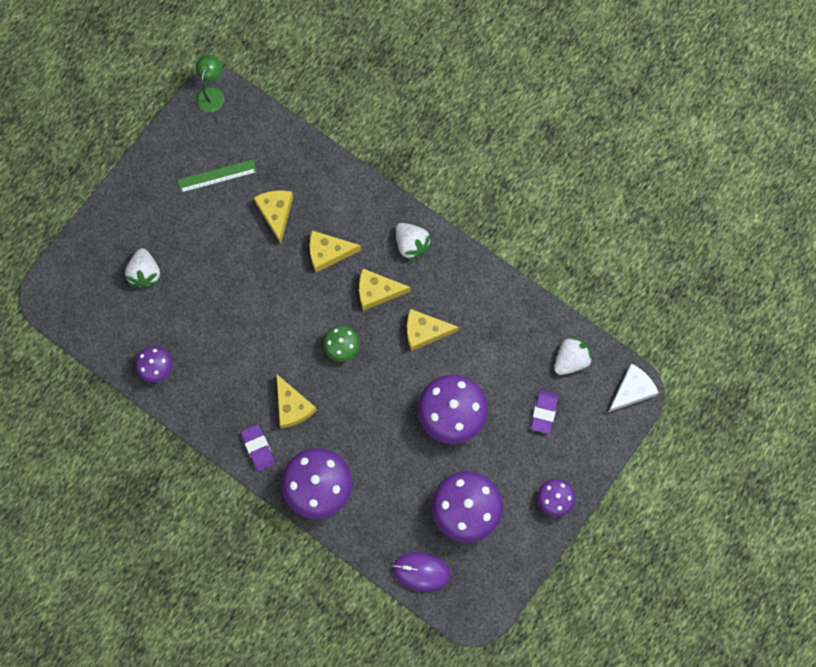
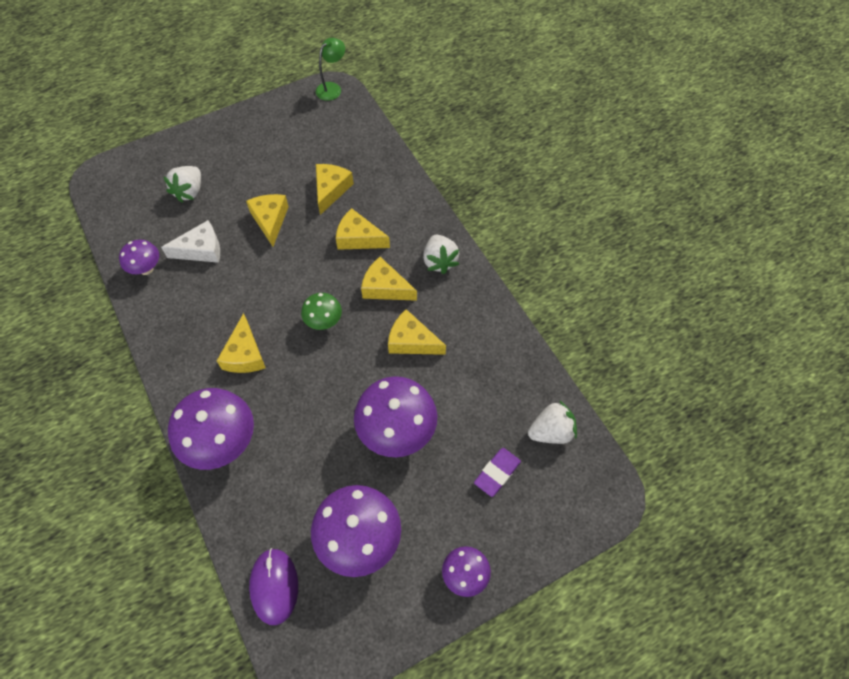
camera: 25 degrees right, 15 degrees down
green ruler [178,159,257,193] -> none
purple eraser [241,424,275,472] -> none
purple mouse [393,552,450,592] -> purple mouse turned 45 degrees clockwise [249,548,298,625]
white cheese [607,363,659,413] -> white cheese moved to [161,220,220,263]
none -> yellow cheese [246,194,289,246]

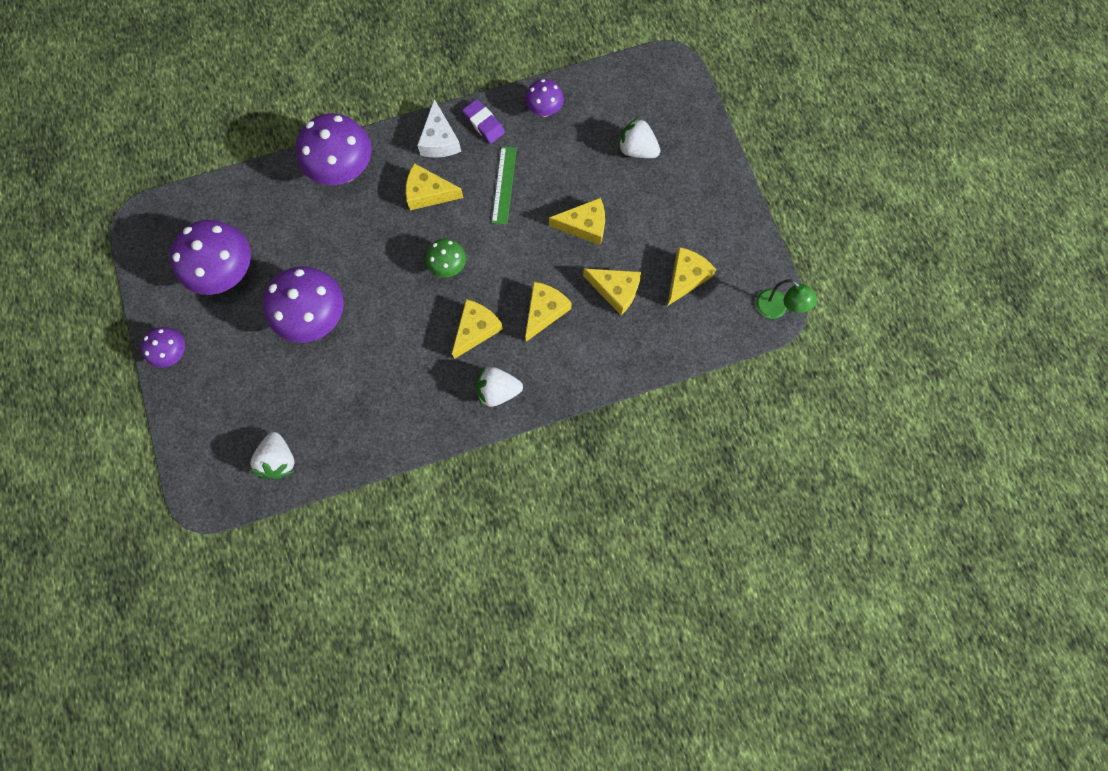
camera: 100 degrees right, 15 degrees up
white cheese [161,220,220,263] -> white cheese moved to [417,99,461,158]
purple mouse [249,548,298,625] -> none
yellow cheese [388,309,446,355] -> yellow cheese moved to [667,247,716,306]
purple eraser [474,448,521,497] -> purple eraser moved to [462,99,505,144]
none -> green ruler [492,146,517,225]

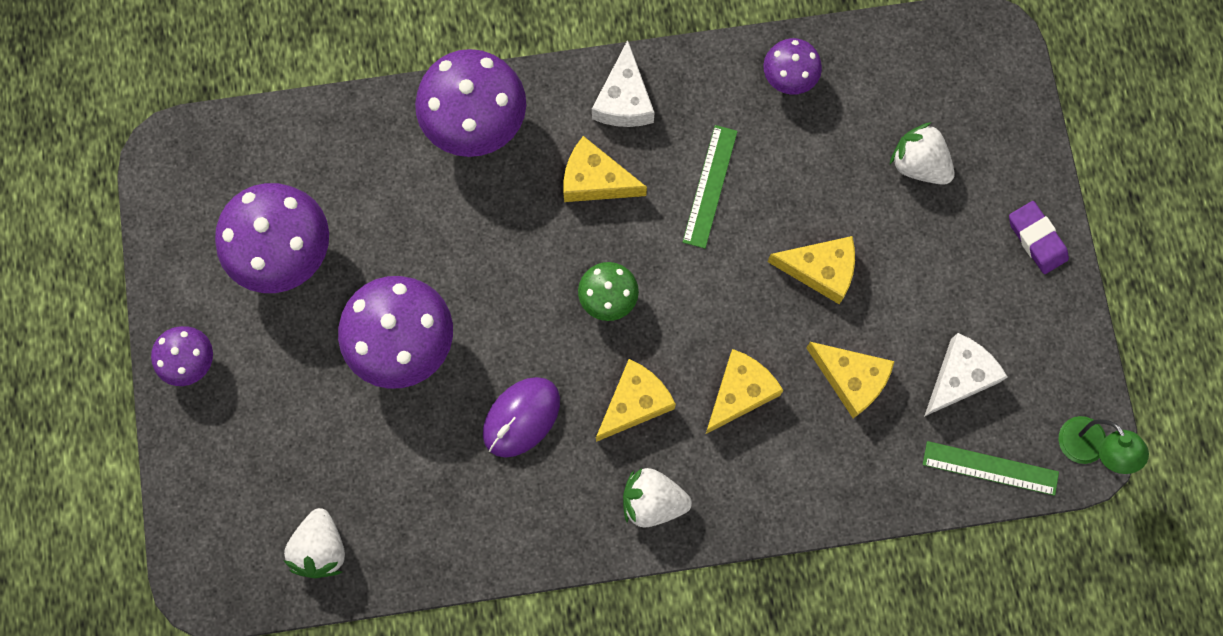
camera: 10 degrees right, 0 degrees up
purple eraser [462,99,505,144] -> purple eraser moved to [1009,201,1069,274]
yellow cheese [667,247,716,306] -> white cheese [925,333,1007,416]
none -> purple mouse [483,377,560,458]
none -> green ruler [923,441,1059,496]

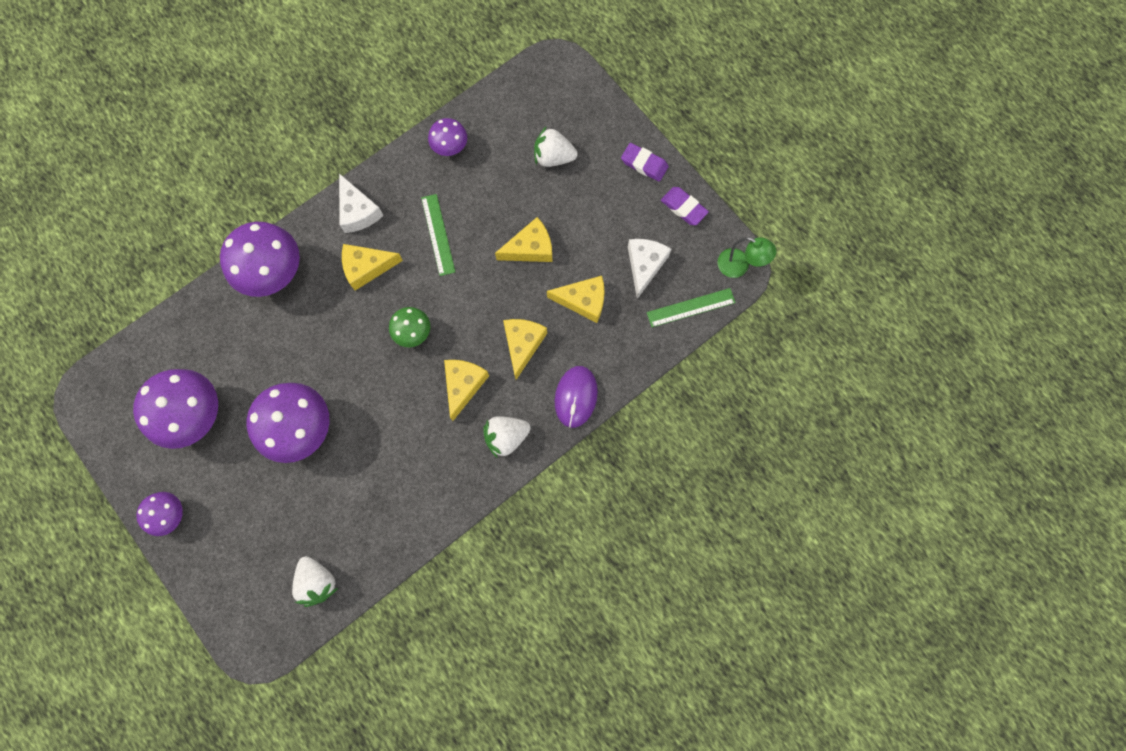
camera: 30 degrees left, 0 degrees up
purple mouse [483,377,560,458] -> purple mouse moved to [555,366,598,428]
none -> purple eraser [661,187,709,225]

